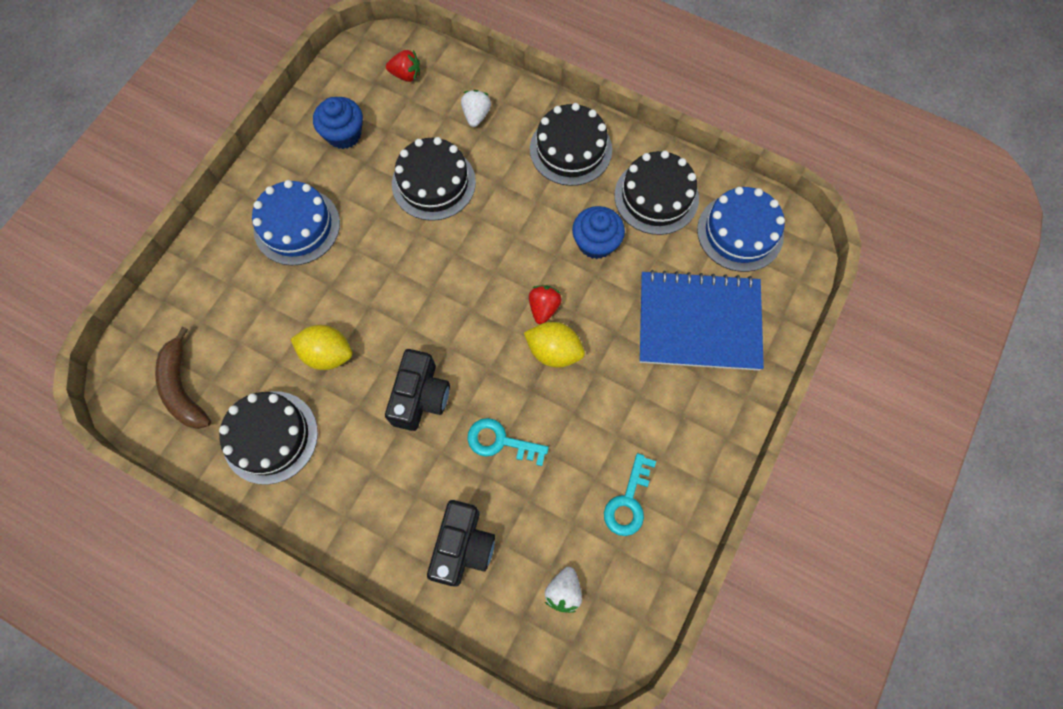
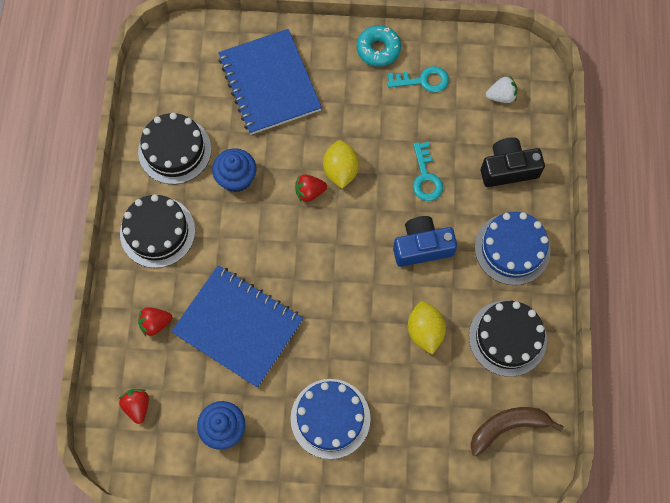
camera: 115 degrees left, 0 degrees up
brown banana [155,327,211,429] -> brown banana turned 150 degrees counterclockwise [470,407,563,456]
black camera [385,349,450,431] -> blue camera [393,216,457,267]
black cake [392,137,476,221] -> blue notebook [171,265,303,387]
white strawberry [461,90,491,127] -> red strawberry [138,307,172,336]
blue cake [697,187,785,272] -> blue cake moved to [475,212,551,285]
none -> turquoise donut [357,25,401,67]

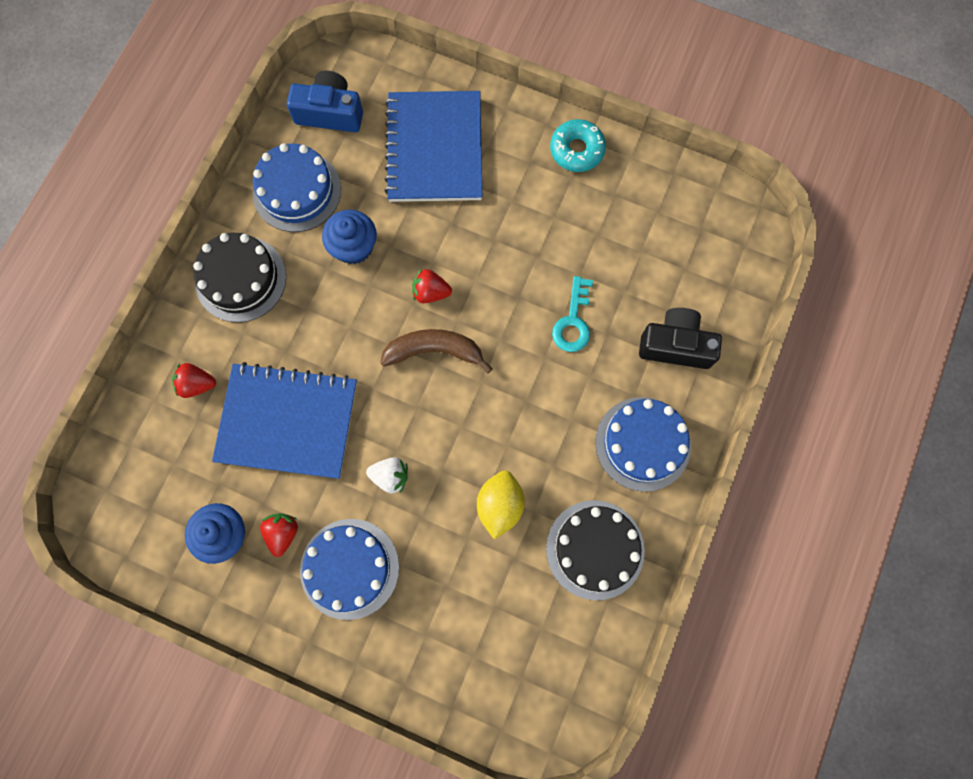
camera: 20 degrees right, 5 degrees up
red strawberry [119,389,149,424] -> red strawberry moved to [260,513,298,557]
black cake [138,113,211,184] -> blue cake [252,143,341,232]
blue notebook [171,265,303,387] -> blue notebook turned 45 degrees counterclockwise [212,362,357,479]
yellow lemon [323,140,359,189] -> none
turquoise key [387,66,449,93] -> none
blue camera [393,216,457,267] -> blue camera moved to [287,71,363,132]
brown banana [470,407,563,456] -> brown banana moved to [380,329,493,374]
white strawberry [486,75,517,103] -> white strawberry moved to [366,457,408,493]

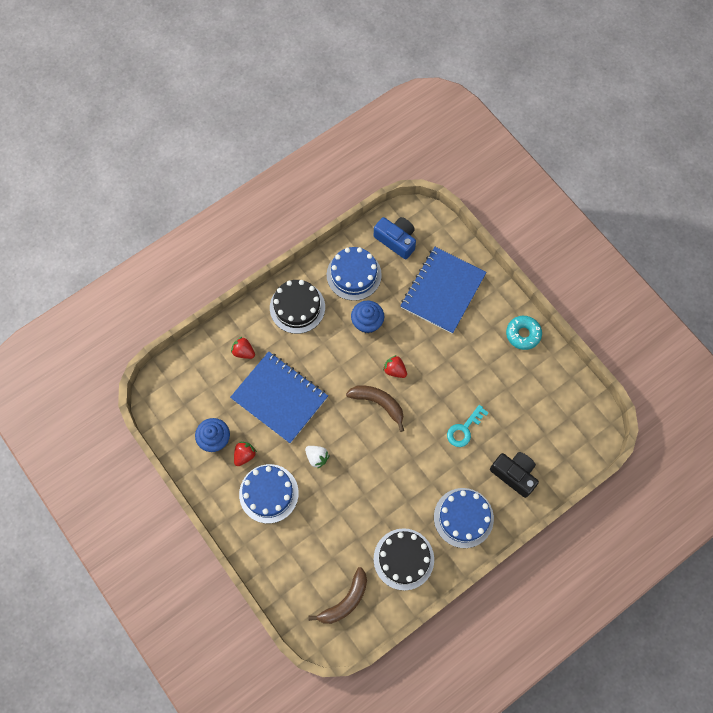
camera: 30 degrees right, 5 degrees down
yellow lemon [477,470,525,539] -> none
none -> brown banana [308,567,367,624]

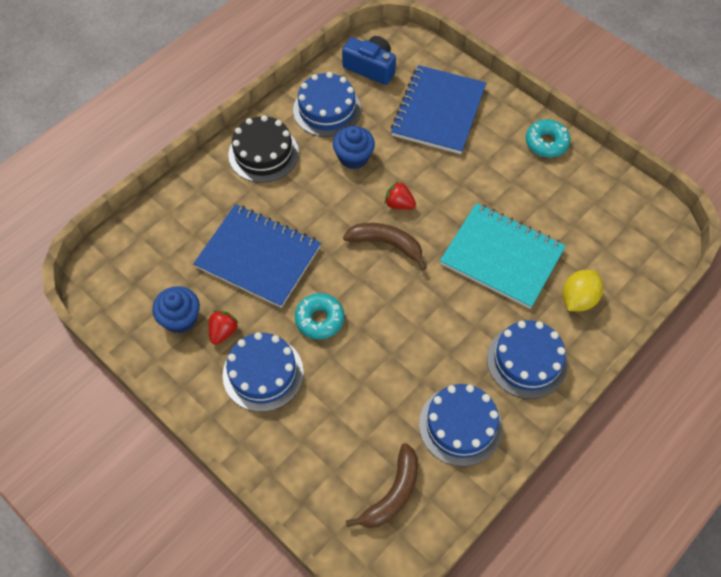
camera: 10 degrees left, 10 degrees down
red strawberry [231,337,255,359] -> none
white strawberry [305,446,330,469] -> turquoise donut [295,293,344,339]
black cake [374,528,434,590] -> blue cake [419,384,502,467]
turquoise key [447,405,488,447] -> turquoise notebook [440,203,566,309]
black camera [490,452,539,498] -> yellow lemon [563,270,603,311]

